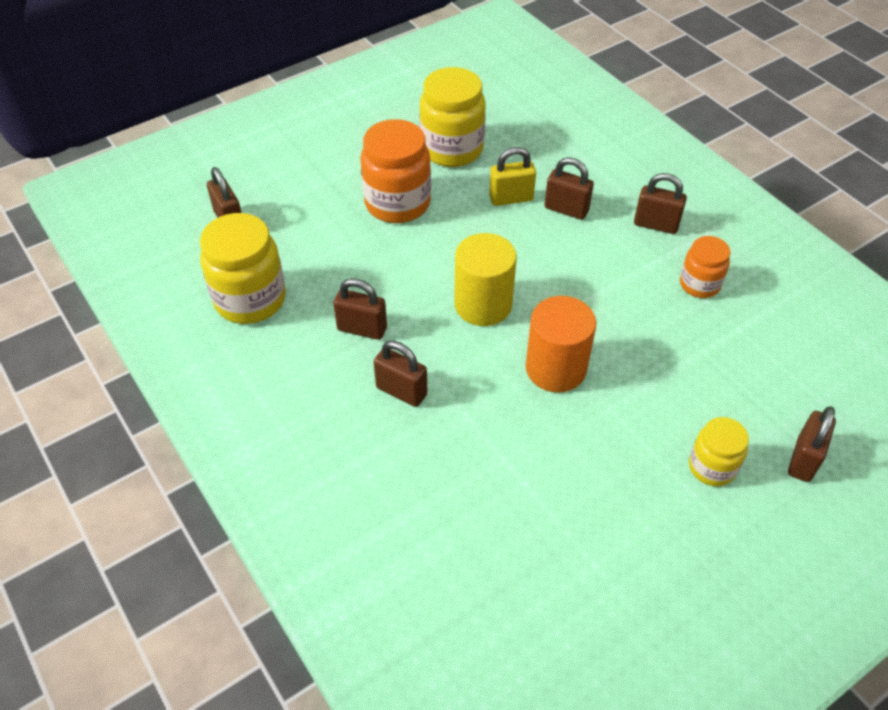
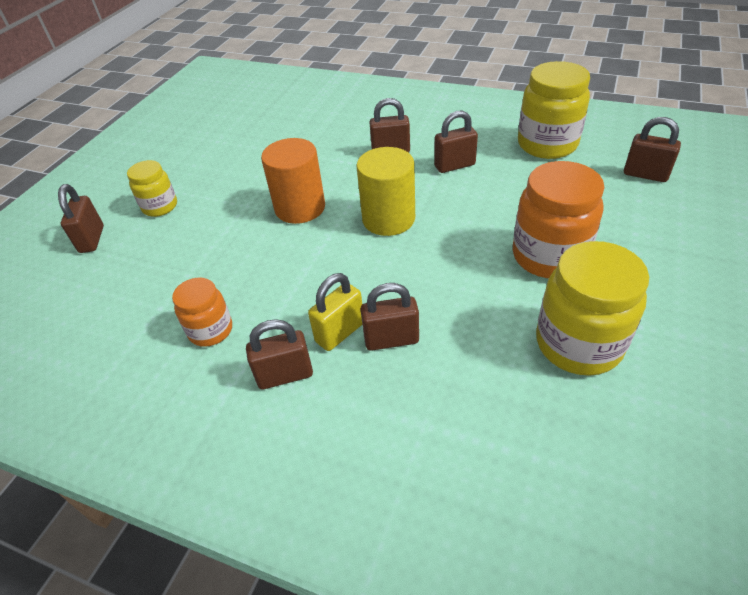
camera: 150 degrees right, 5 degrees down
yellow padlock [489,147,536,206] -> yellow padlock moved to [308,273,362,351]

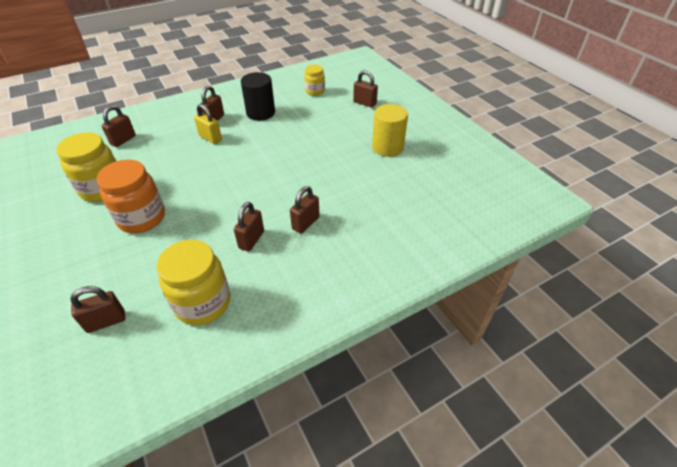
camera: 125 degrees right, 0 degrees up
yellow jar [127,160,177,217] -> yellow jar moved to [304,65,325,96]
orange jar [172,277,232,347] -> black cylinder [241,72,275,121]
orange cylinder [261,138,325,224] -> none
yellow padlock [308,273,362,351] -> yellow padlock turned 45 degrees counterclockwise [194,104,222,144]
yellow cylinder [356,147,415,236] -> yellow cylinder moved to [372,104,408,157]
brown padlock [360,283,419,351] -> brown padlock moved to [102,105,136,147]

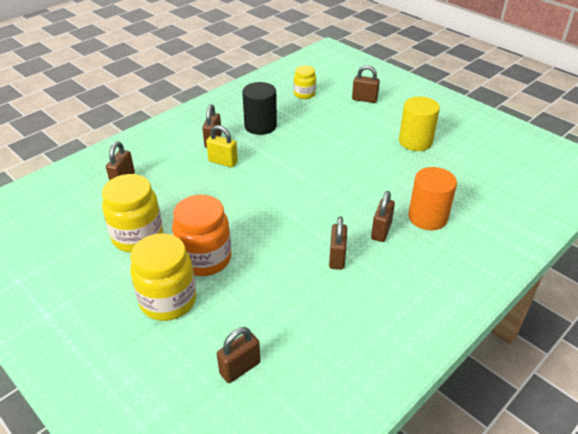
camera: 15 degrees left, 5 degrees down
yellow jar [157,240,230,326] -> yellow jar moved to [130,233,196,321]
none -> orange cylinder [408,167,457,230]

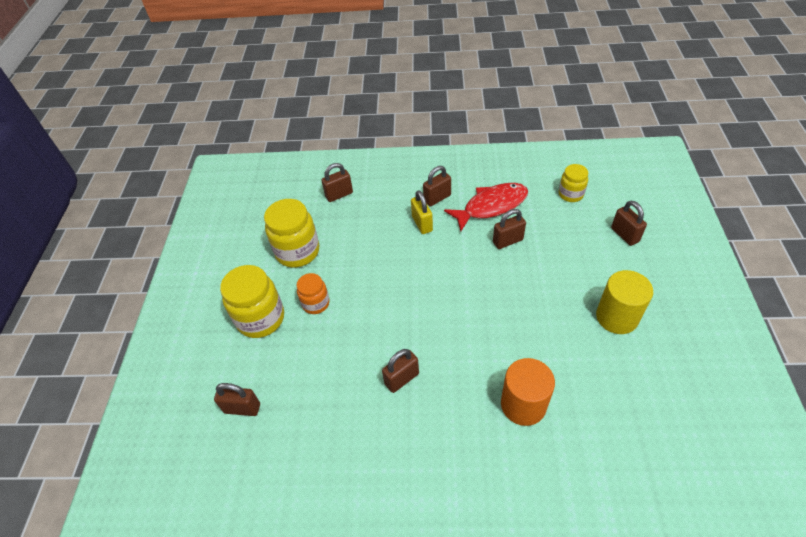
camera: 50 degrees right, 10 degrees up
orange jar [172,195,231,276] -> orange jar [297,273,330,314], size x0.58
black cylinder [242,82,277,135] -> red fish [444,183,528,231]
brown padlock [371,191,395,242] -> brown padlock moved to [493,209,526,249]

